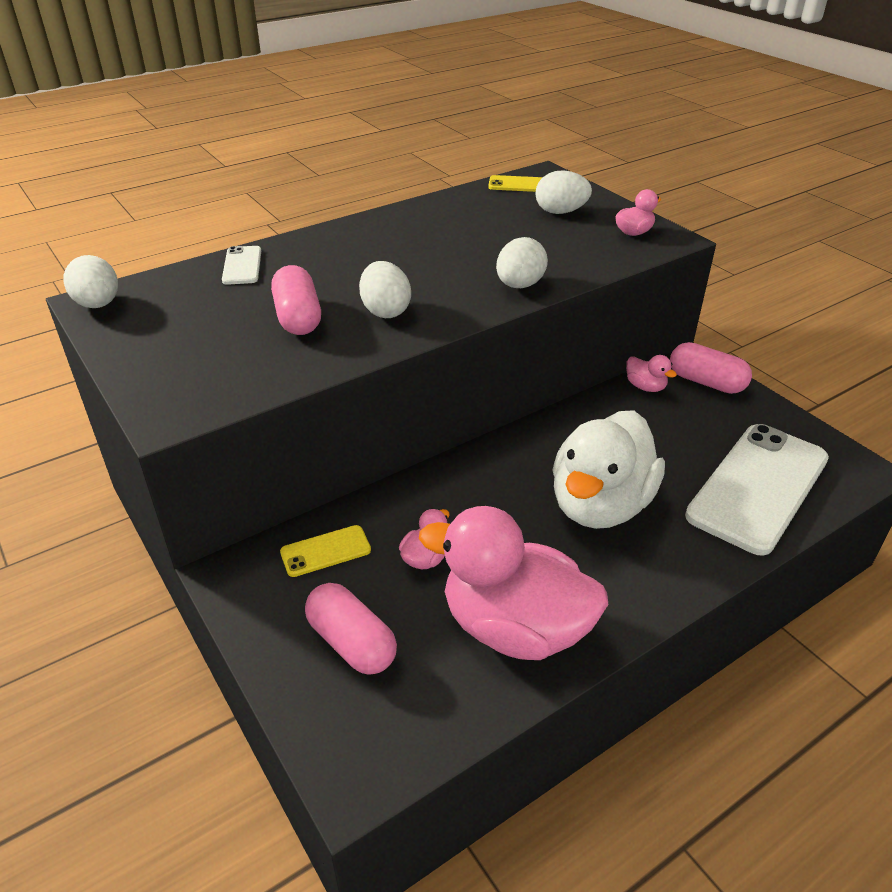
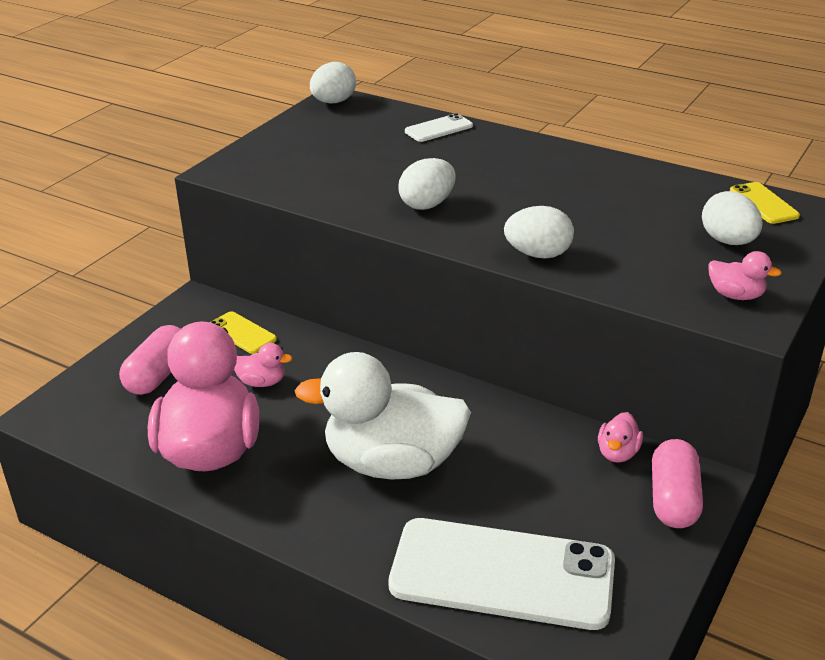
camera: 65 degrees right, 5 degrees down
pink capsule [271,265,321,335] -> none

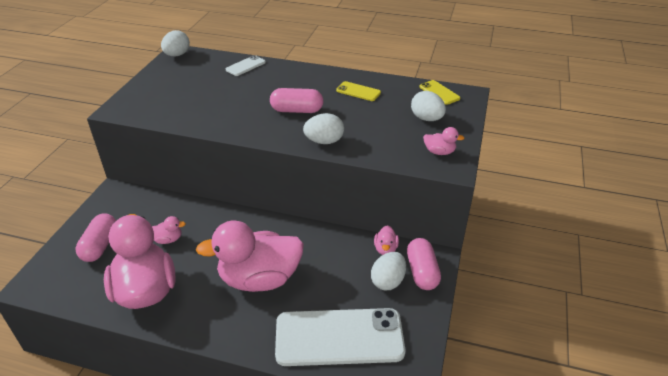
camera: 15 degrees left, 5 degrees up
yellow phone [210,311,277,354] -> yellow phone moved to [336,81,381,101]
white duck [294,352,471,479] -> pink duck [196,221,304,292]
white egg [398,158,455,210] -> white egg moved to [371,252,406,290]
none -> pink capsule [270,88,323,113]

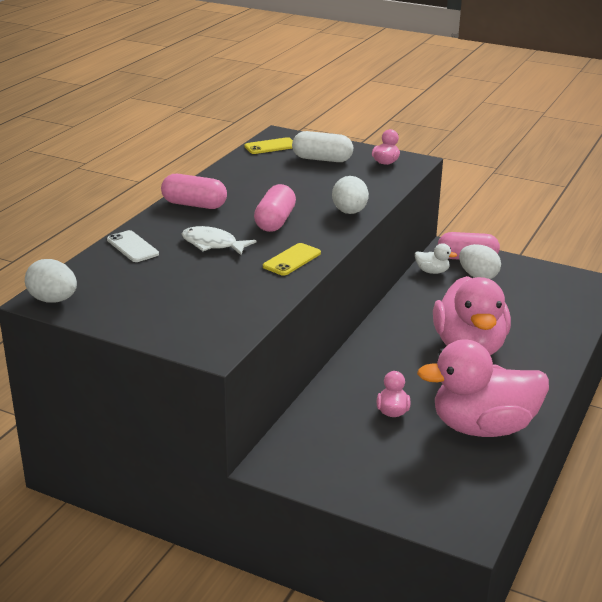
camera: 80 degrees left, 10 degrees down
pink capsule [76,213,116,262] -> pink capsule moved to [161,174,227,209]
white phone [275,308,405,366] -> none
yellow phone [336,81,381,101] -> yellow phone moved to [263,243,321,276]
pink duck [374,225,399,255] -> white duck [415,243,457,274]
white egg [411,91,446,121] -> white capsule [292,131,353,162]
none -> white fish [182,226,256,256]

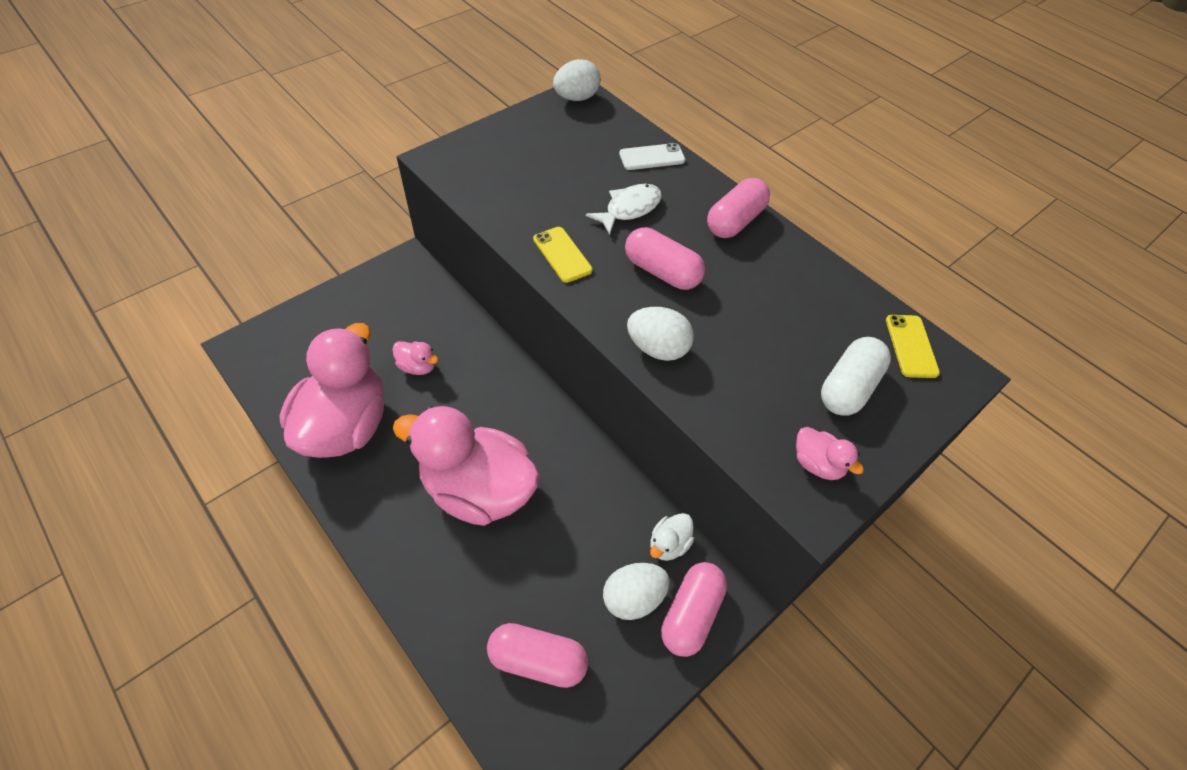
camera: 110 degrees right, 25 degrees up
none -> pink capsule [487,623,588,688]

